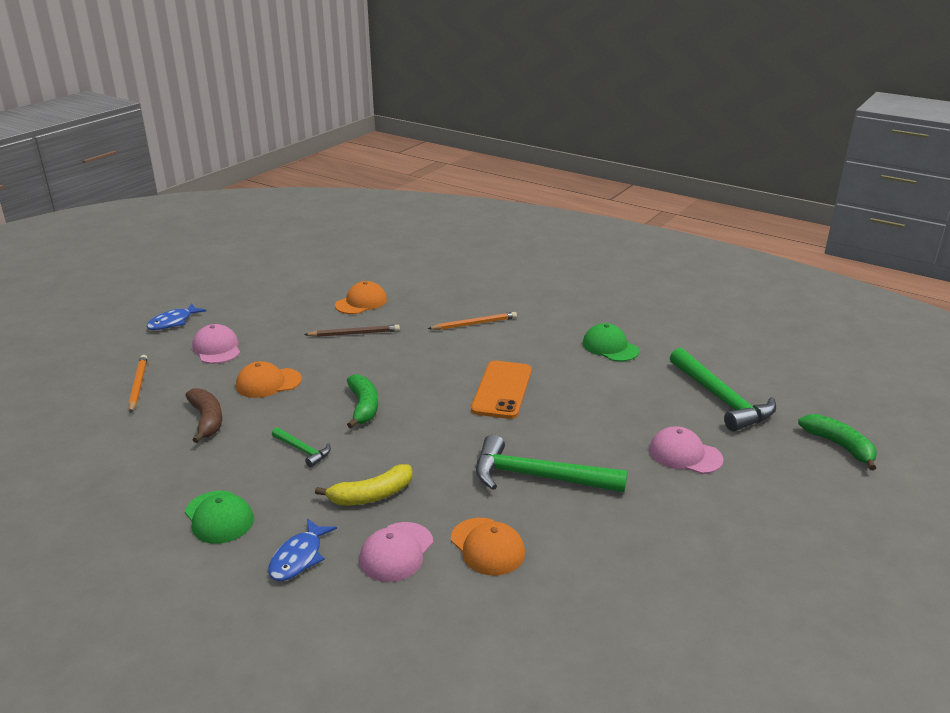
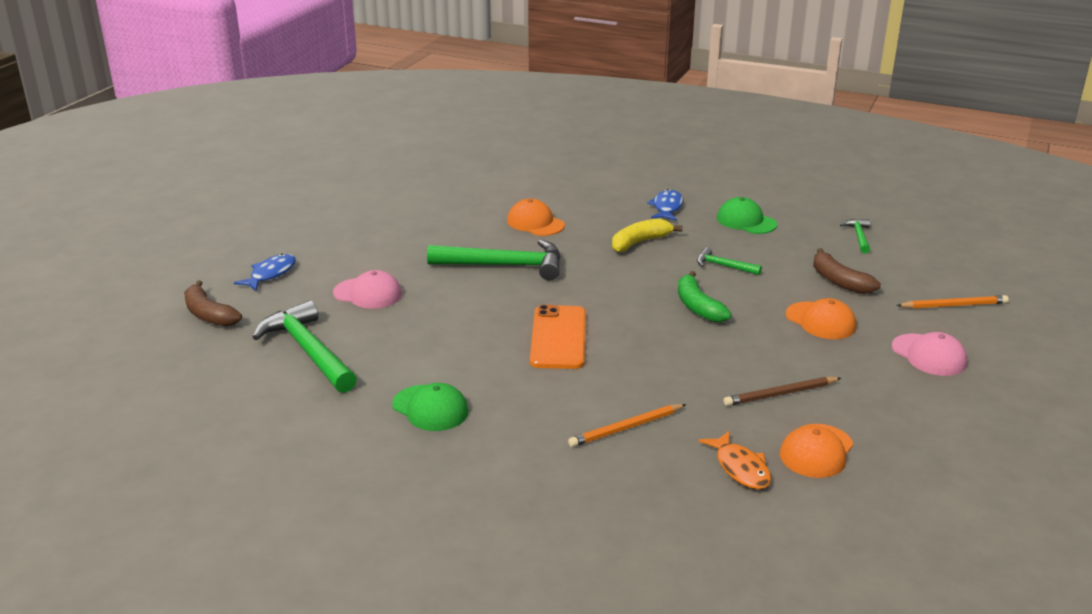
camera: 170 degrees right, 0 degrees up
orange pencil [129,355,148,413] -> orange pencil turned 75 degrees counterclockwise [896,295,1009,309]
blue fish [146,303,206,330] -> blue fish moved to [234,254,296,291]
orange cap [236,361,302,398] -> orange cap turned 75 degrees clockwise [786,298,856,339]
pink cap [359,522,433,582] -> none
green banana [798,414,877,470] -> brown banana [184,280,242,327]
none -> orange fish [699,431,771,489]
none -> green hammer [840,219,870,253]

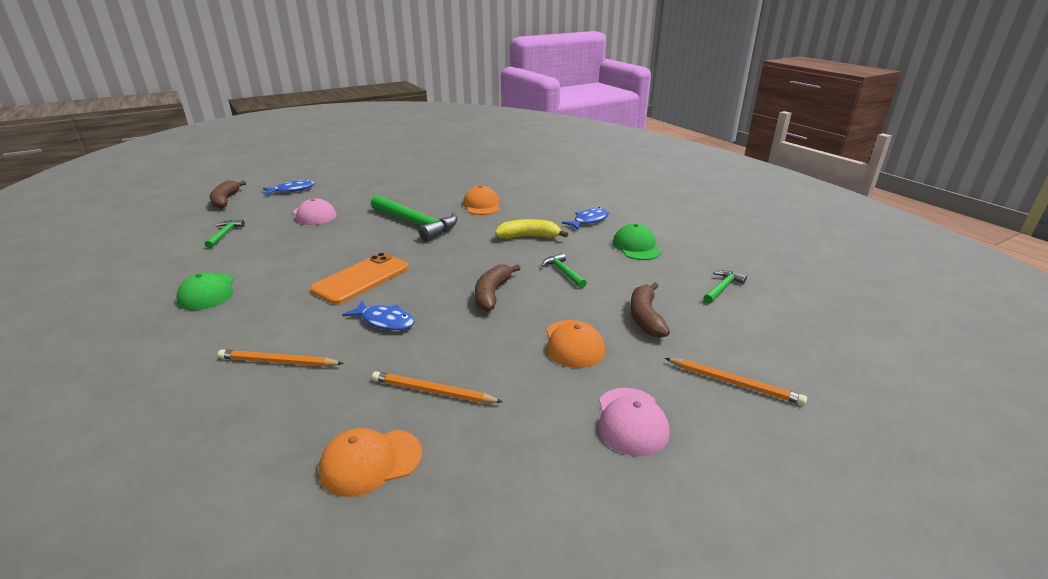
camera: 35 degrees right, 0 degrees up
green hammer [253,300,357,393] -> green hammer [205,220,245,248], size x0.49
green banana [678,271,731,322] -> brown banana [475,264,521,312]
orange fish [699,431,771,489] -> none
brown pencil [723,377,841,406] -> orange pencil [372,371,503,403]
none -> blue fish [342,301,415,331]

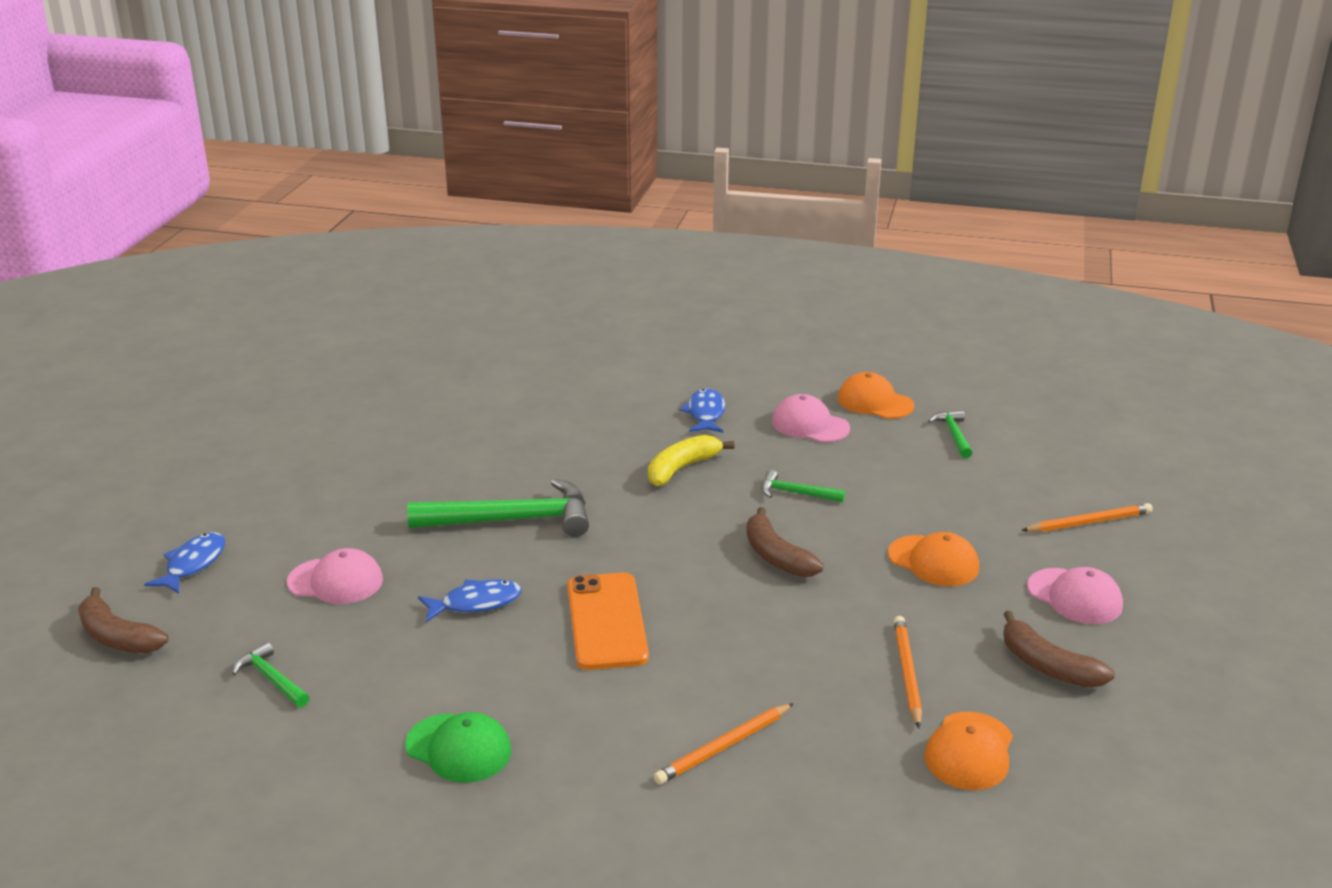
camera: 45 degrees left, 0 degrees up
blue fish [342,301,415,331] -> blue fish moved to [418,579,522,622]
orange pencil [372,371,503,403] -> orange pencil turned 120 degrees clockwise [894,616,922,728]
orange cap [463,185,500,215] -> orange cap moved to [837,372,914,419]
green cap [613,224,661,260] -> pink cap [772,394,850,443]
brown banana [630,283,670,338] -> brown banana moved to [1003,611,1115,688]

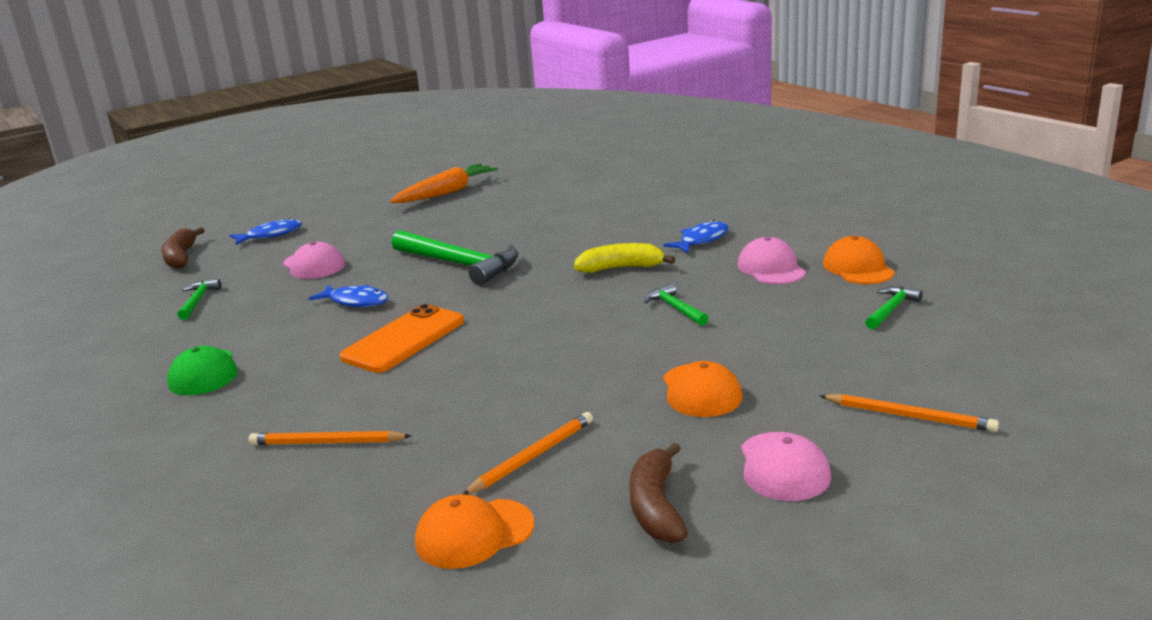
camera: 45 degrees right, 5 degrees down
brown banana [746,507,824,577] -> none
none -> orange carrot [390,164,498,203]

